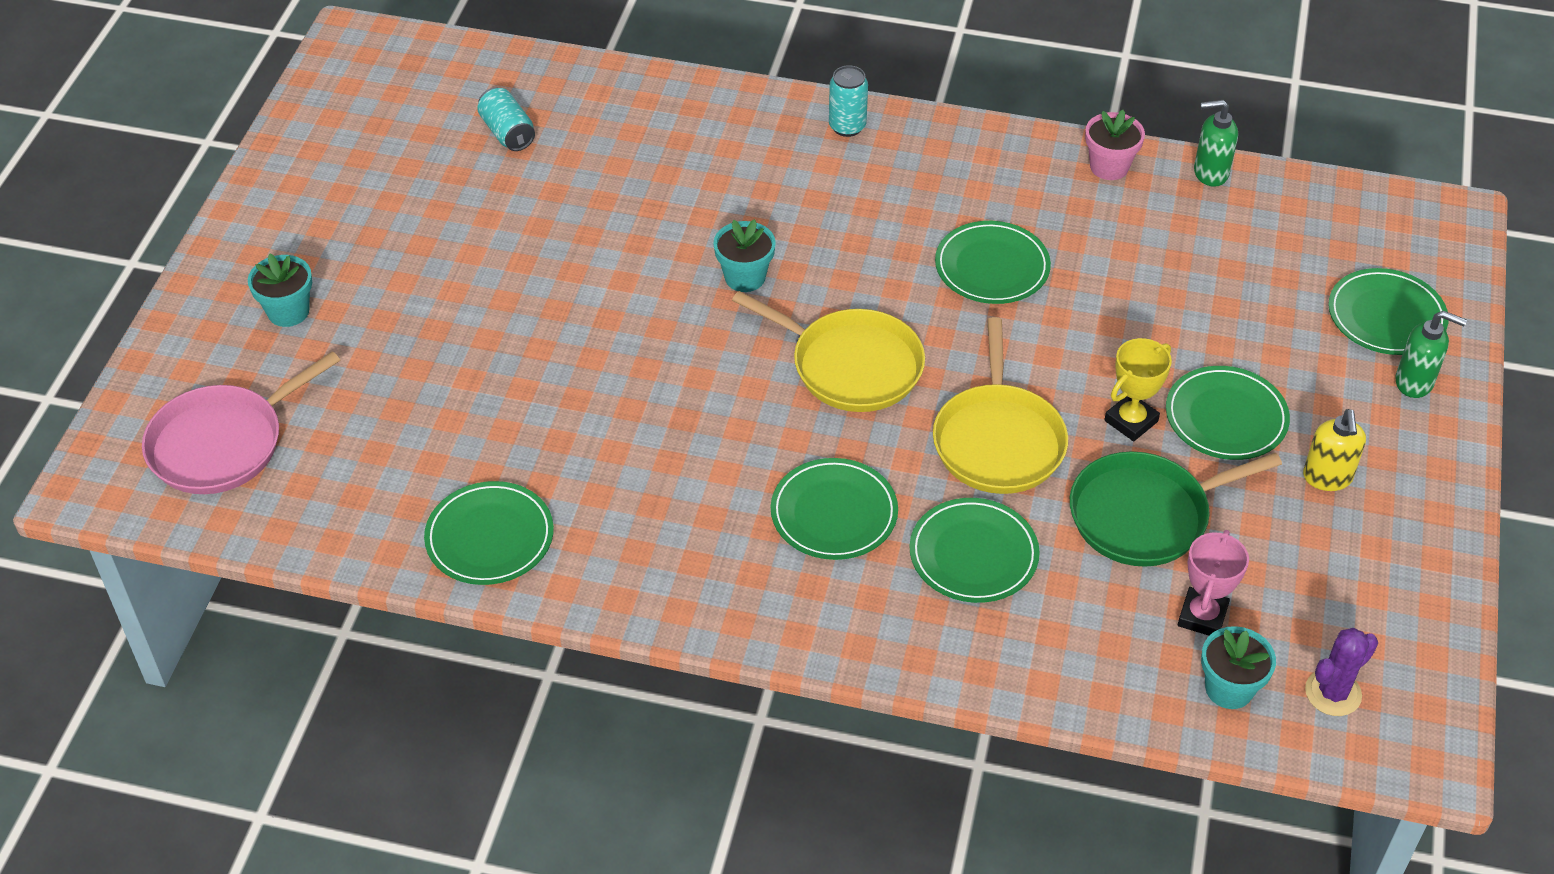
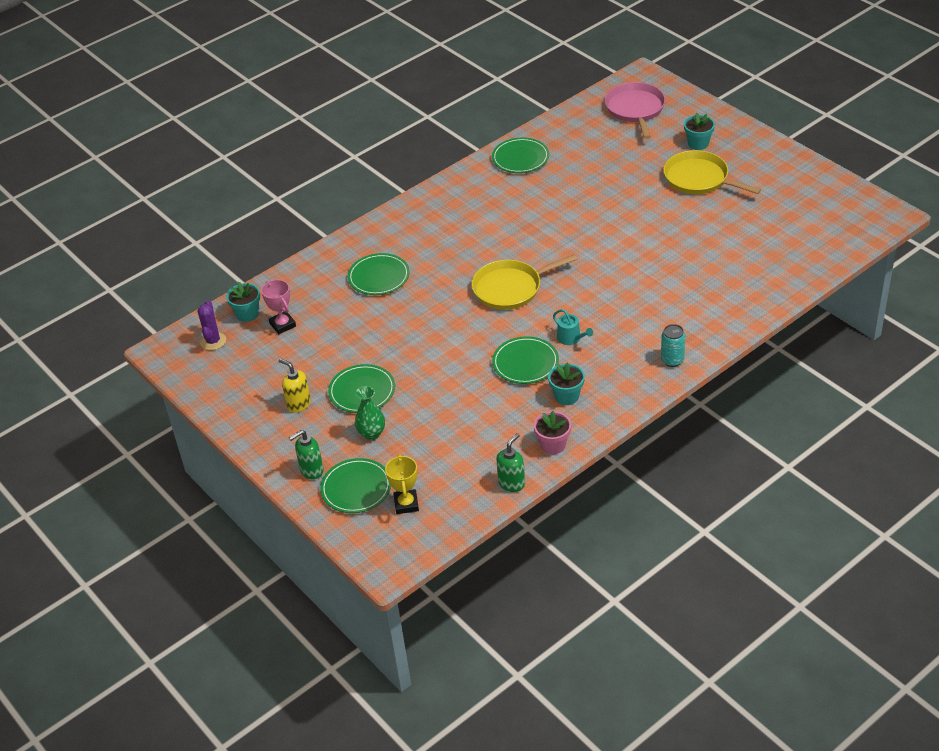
camera: 130 degrees right, 5 degrees down
turquoise can [477,87,535,151] -> none
turquoise flower pot [713,219,776,292] -> turquoise flower pot moved to [548,363,585,405]
green plate [771,458,898,560] -> none
yellow pan [933,317,1068,494] -> yellow pan moved to [664,150,761,194]
green pan [1070,451,1282,567] -> none
yellow trophy [1105,338,1172,441] -> yellow trophy moved to [385,454,419,514]
none -> green vase [355,386,385,440]
none -> turquoise watering can [553,309,593,345]

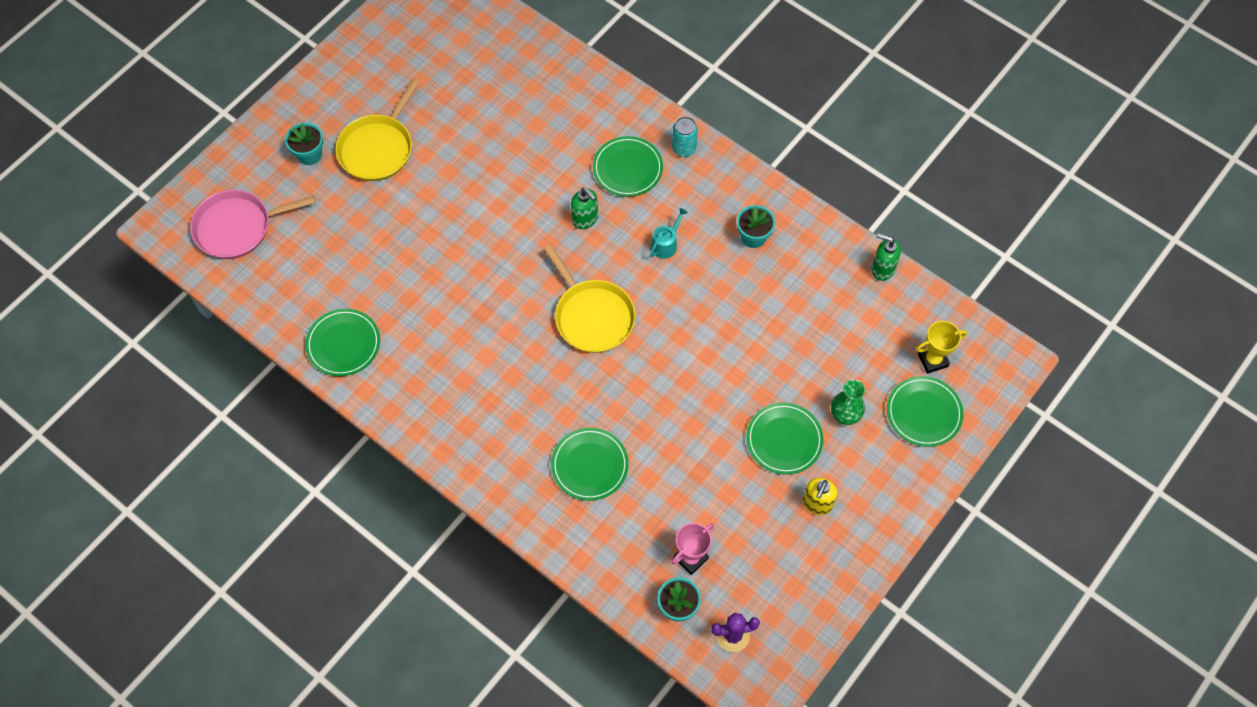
camera: 105 degrees left, 20 degrees up
green soap dispenser [289,430,323,479] -> green soap dispenser moved to [571,188,598,229]
green plate [492,336,559,384] -> green plate moved to [593,136,663,197]
pink flower pot [534,411,571,454] -> none

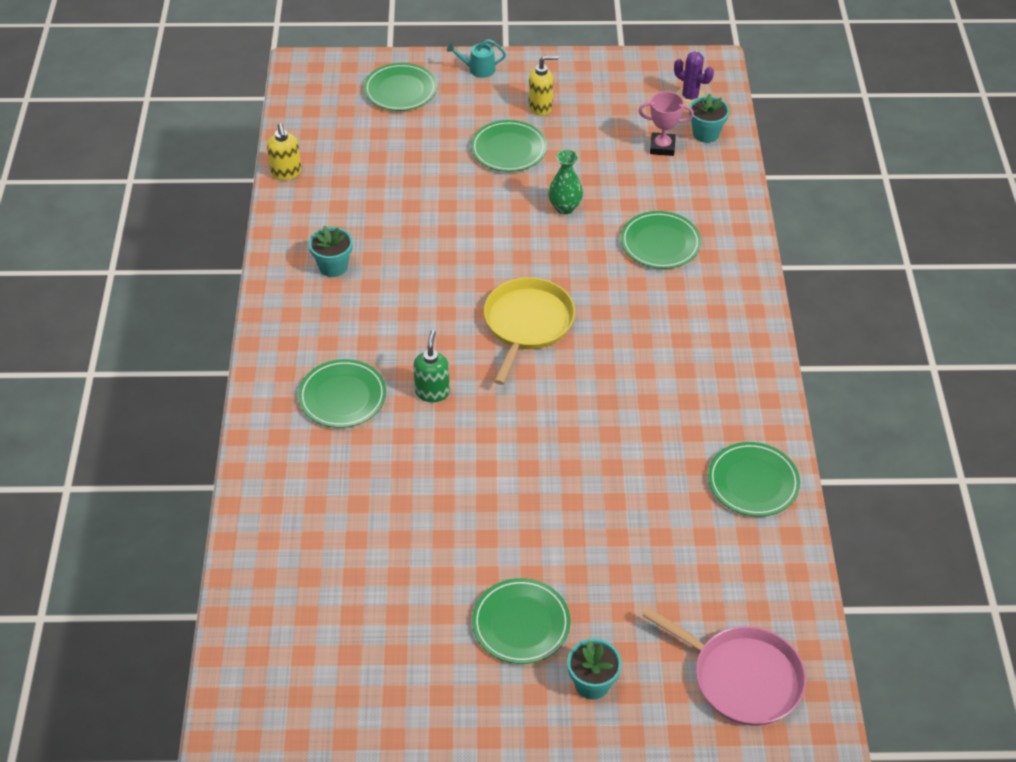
camera: 130 degrees left, 15 degrees down
yellow pan [335,79,419,181] -> green plate [472,578,570,664]
turquoise watering can [650,208,688,259] -> turquoise watering can moved to [447,39,506,78]
turquoise can [672,117,698,157] -> none
green vase [831,380,865,425] -> green vase moved to [548,150,583,214]
green soap dispenser [871,233,901,281] -> yellow soap dispenser [267,123,302,180]
yellow trophy [916,321,967,374] -> none

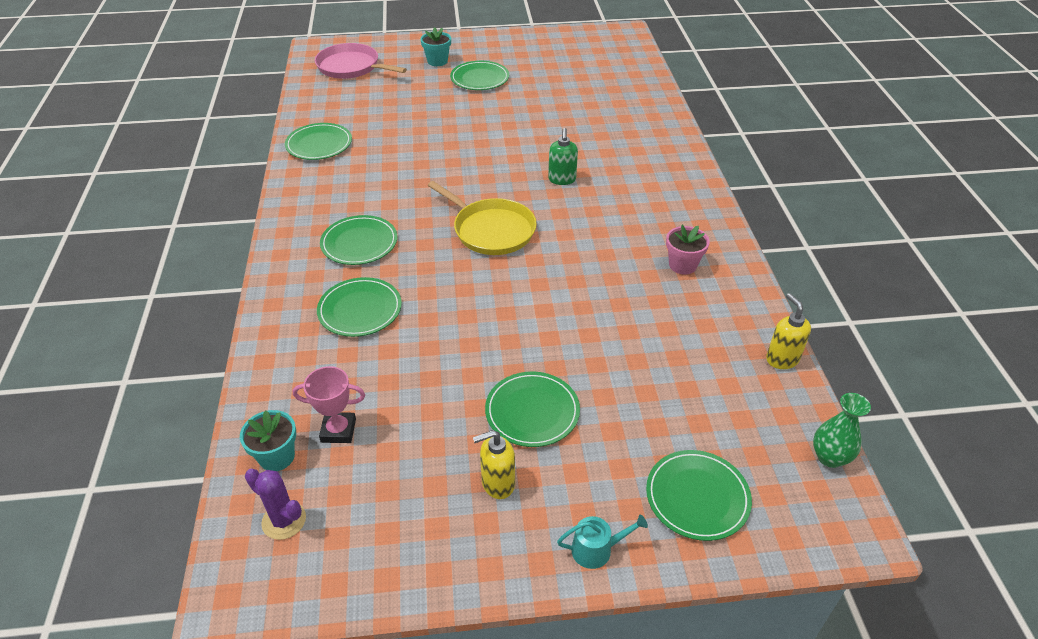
camera: 175 degrees right, 5 degrees down
green plate [298,359,386,428] -> green plate moved to [320,215,397,265]
turquoise flower pot [309,226,353,277] -> pink flower pot [666,225,710,275]
yellow pan [484,277,575,385] -> yellow pan turned 60 degrees counterclockwise [428,181,537,255]
green vase [548,150,583,214] -> green vase moved to [813,393,871,468]

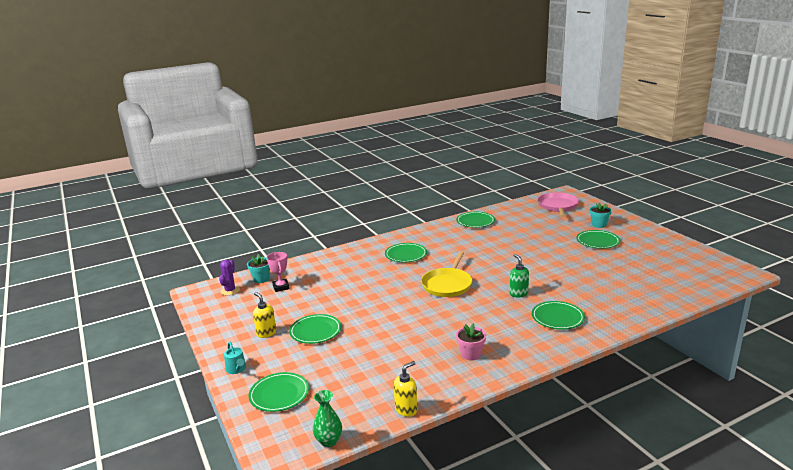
camera: 70 degrees right, 20 degrees down
green plate [317,277,402,337] -> green plate moved to [532,301,585,330]
green soap dispenser [548,128,578,185] -> green soap dispenser turned 90 degrees clockwise [510,254,529,297]

